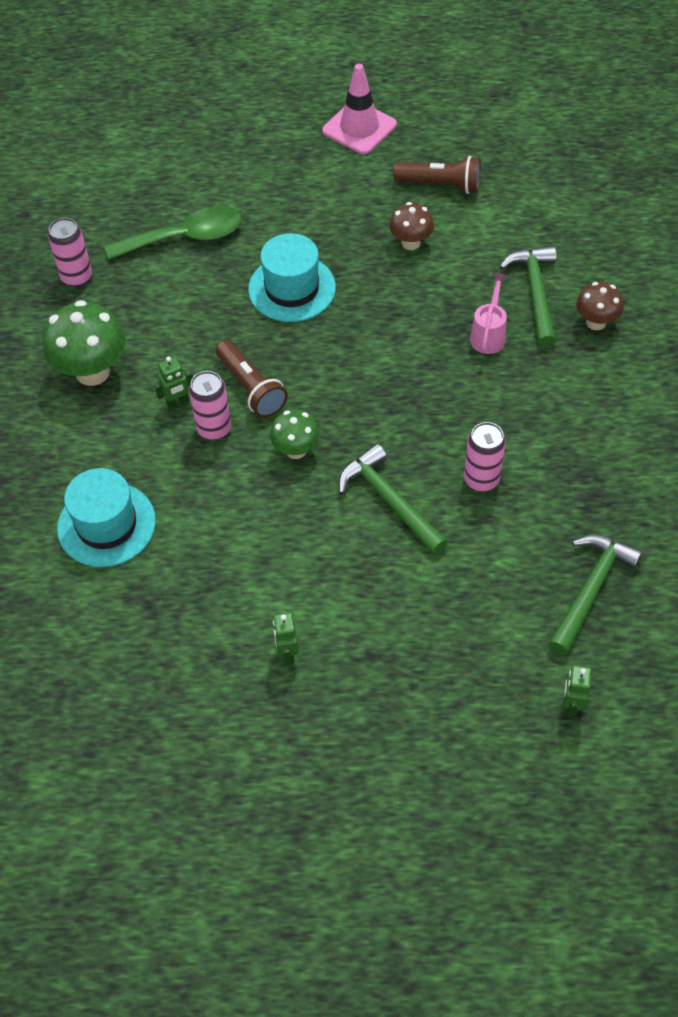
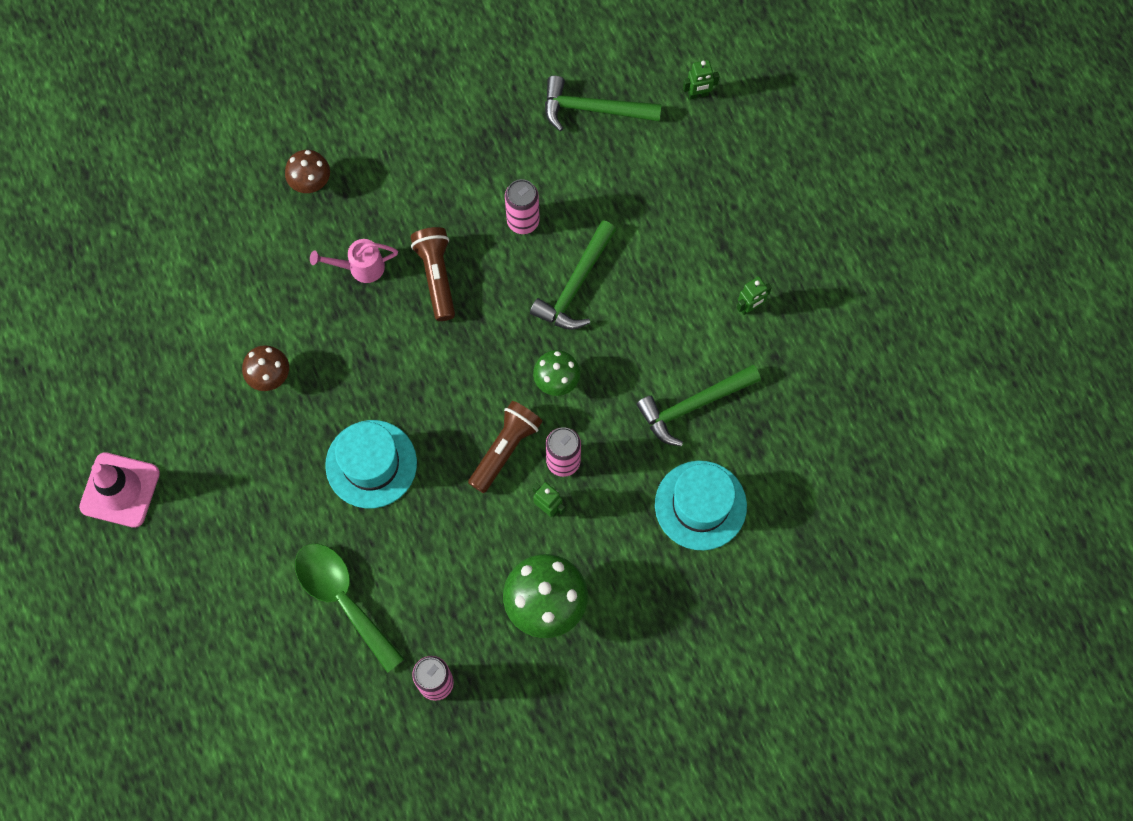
camera: 115 degrees left, 15 degrees up
brown flashlight [394,156,481,194] -> brown flashlight moved to [411,227,455,321]
green hammer [499,246,556,347] -> green hammer moved to [636,365,761,446]

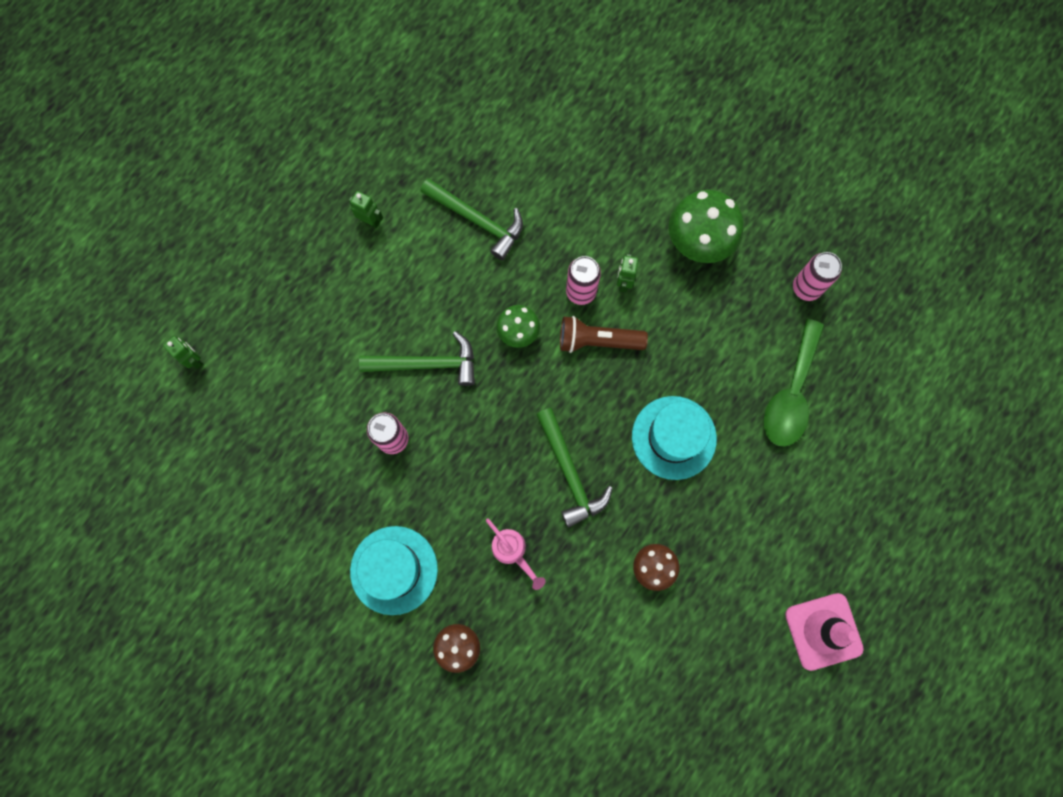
camera: 120 degrees left, 5 degrees up
brown flashlight [411,227,455,321] -> none
green hammer [545,76,662,131] -> green hammer moved to [536,408,612,527]
turquoise hat [655,461,747,551] -> turquoise hat moved to [350,526,438,615]

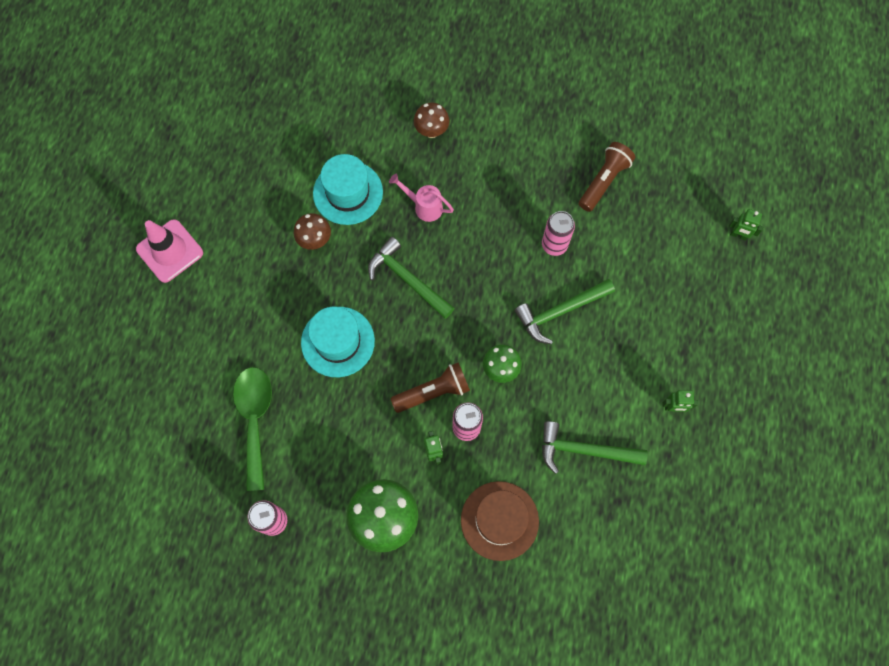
camera: 155 degrees right, 5 degrees down
turquoise hat [350,526,438,615] -> turquoise hat moved to [313,154,383,225]
none -> brown hat [461,481,539,561]
none -> brown flashlight [579,142,635,212]

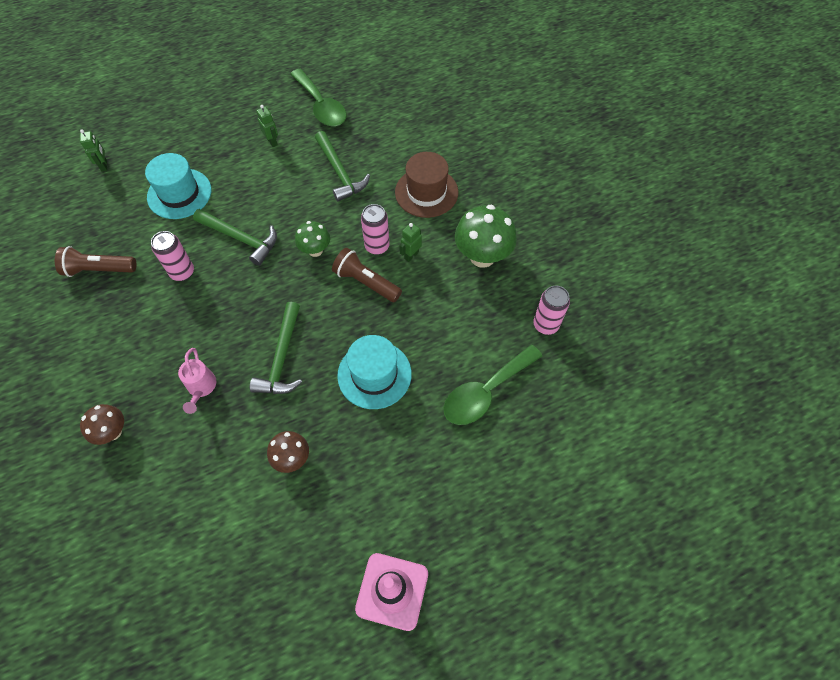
camera: 125 degrees left, 10 degrees down
turquoise hat [313,154,383,225] -> turquoise hat moved to [145,153,211,219]
none -> green spoon [290,69,347,127]

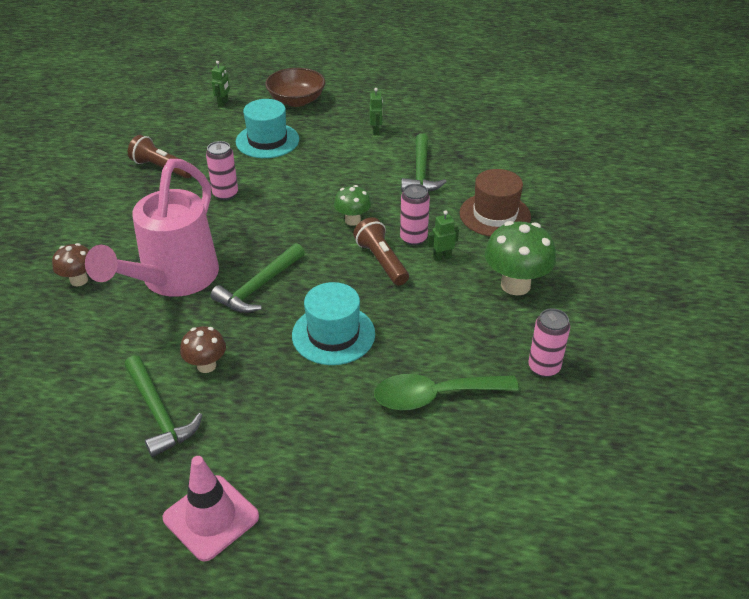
camera: 30 degrees right, 20 degrees down
pink watering can [178,348,216,414] -> pink watering can [85,159,219,297], size x2.47
green hammer [193,209,277,266] -> green hammer moved to [124,355,202,457]
green spoon [290,69,347,127] -> none
none -> brown bowl [265,68,325,107]

